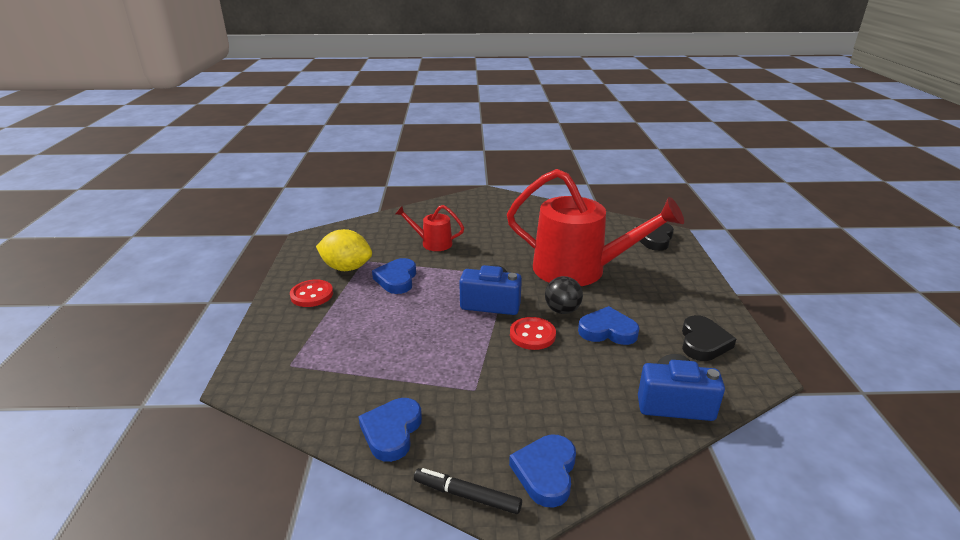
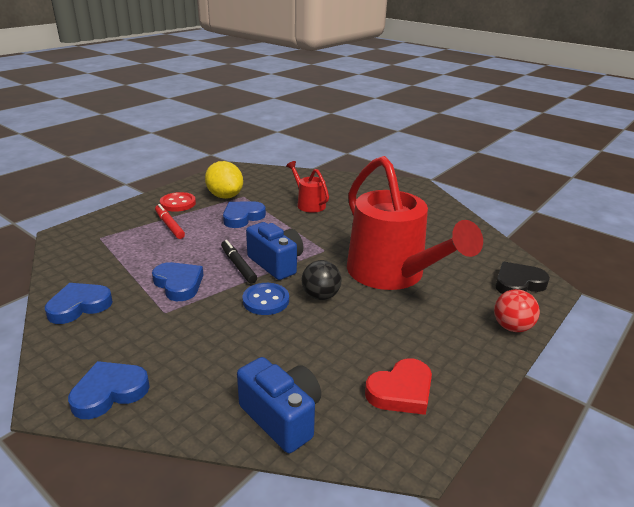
camera: 40 degrees right, 0 degrees up
black marker [414,468,522,514] -> black marker moved to [221,240,257,283]
red button [510,317,556,350] -> blue button [243,283,289,315]
blue heart [578,306,639,345] -> blue heart moved to [152,262,203,301]
black heart [682,315,736,361] -> red heart [365,358,432,415]
none -> red marker [155,204,185,239]
none -> red ball [494,289,540,332]

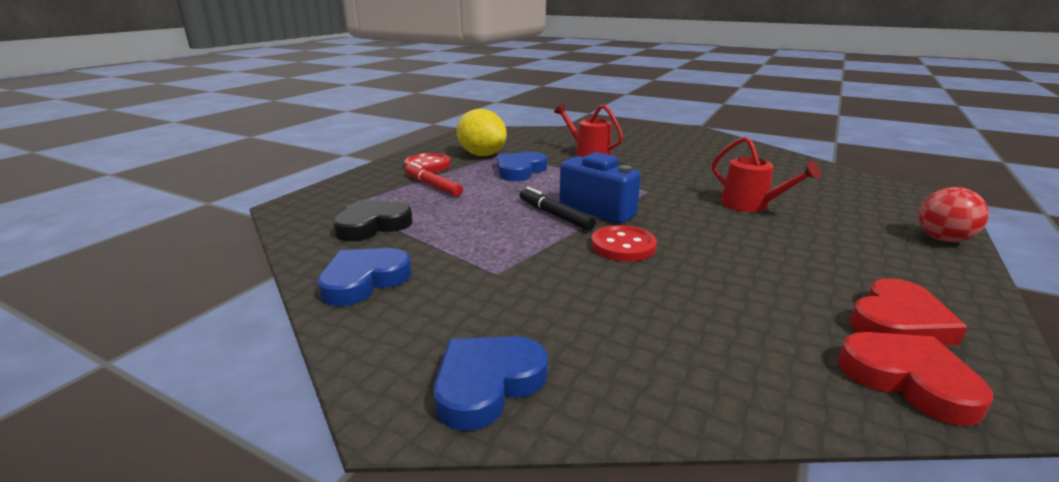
camera: 10 degrees left, 5 degrees down
blue heart [152,262,203,301] -> none
blue camera [237,357,321,453] -> none
blue button [243,283,289,315] -> red button [591,225,657,262]
black ball [302,260,342,300] -> none
red watering can [347,156,483,290] -> red watering can [712,137,821,212], size x0.46
black heart [496,262,550,294] -> black heart moved to [333,200,413,241]
none -> red heart [838,332,993,426]

